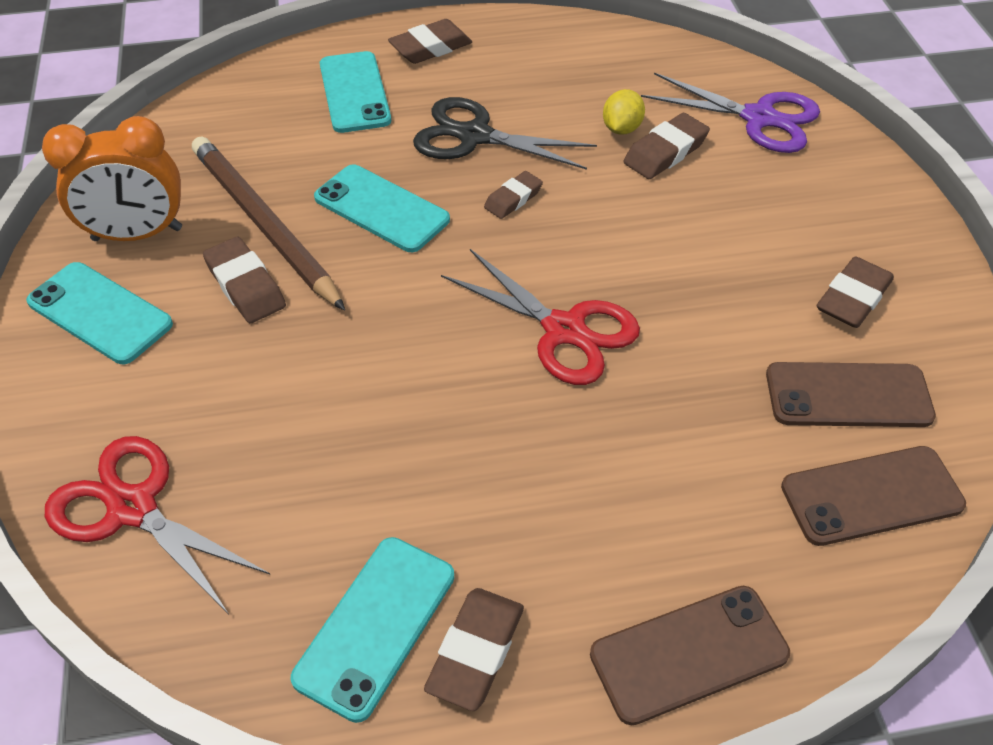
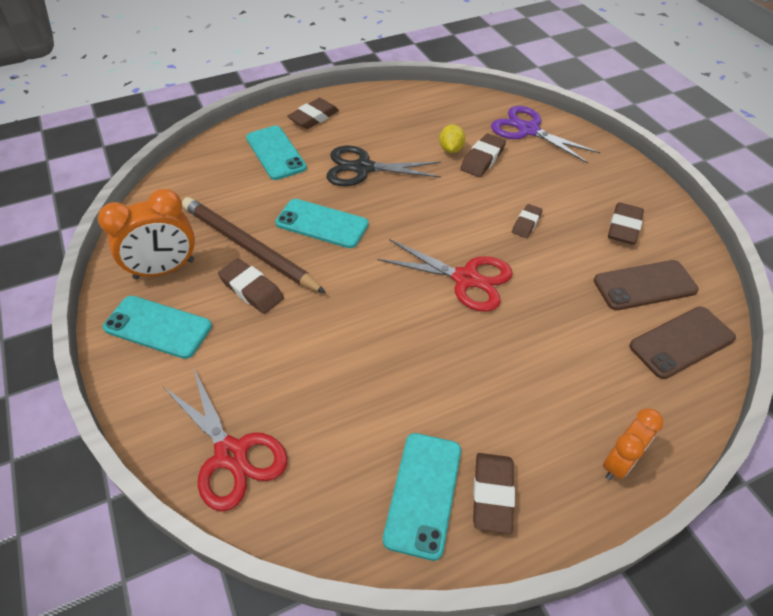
camera: 15 degrees left, 0 degrees up
red scissors [45,436,270,614] -> red scissors turned 150 degrees counterclockwise [164,367,288,511]
brown eraser [484,171,543,219] -> brown eraser moved to [512,204,543,238]
brown phone [590,586,790,725] -> orange clock [603,408,663,480]
purple scissors [641,73,820,153] -> purple scissors turned 150 degrees counterclockwise [491,106,600,164]

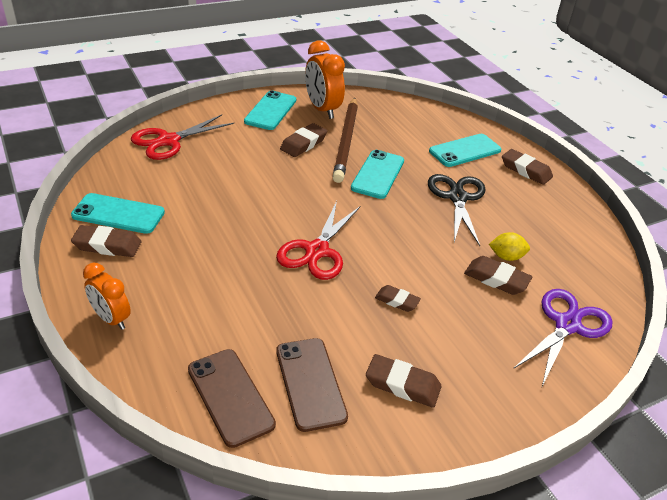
camera: 85 degrees right, 10 degrees down
brown pencil [182,197,326,293] -> brown pencil turned 150 degrees clockwise [333,98,358,183]

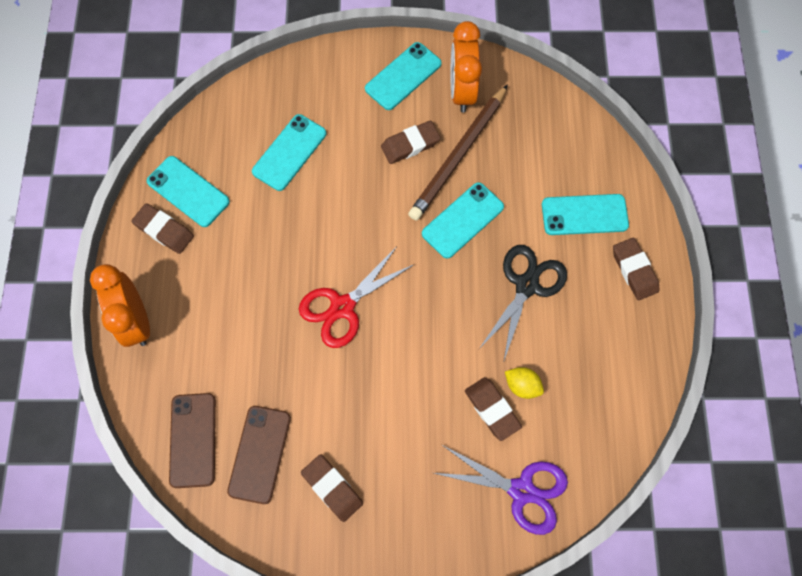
camera: 30 degrees right, 30 degrees up
orange clock [83,263,131,330] -> orange clock [90,264,150,347], size x1.55
red scissors [131,115,234,160] -> none
brown eraser [375,285,421,312] -> none
purple scissors [513,289,612,386] -> purple scissors turned 45 degrees clockwise [434,445,568,535]
none -> turquoise phone [252,114,326,191]

